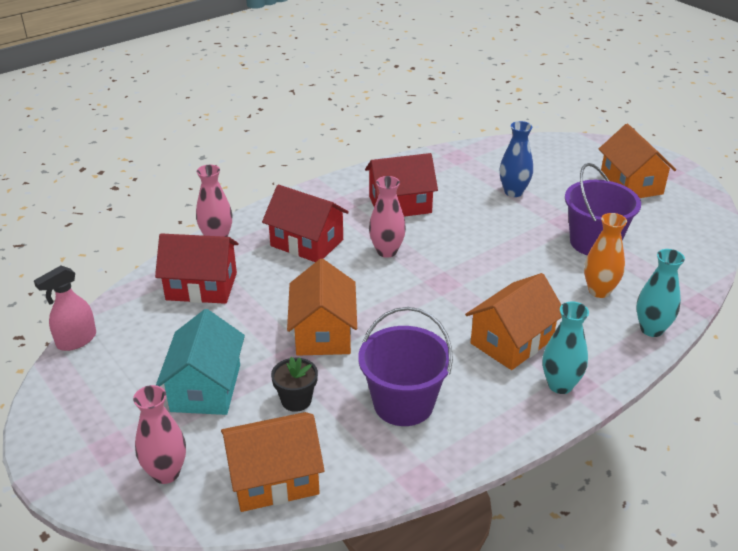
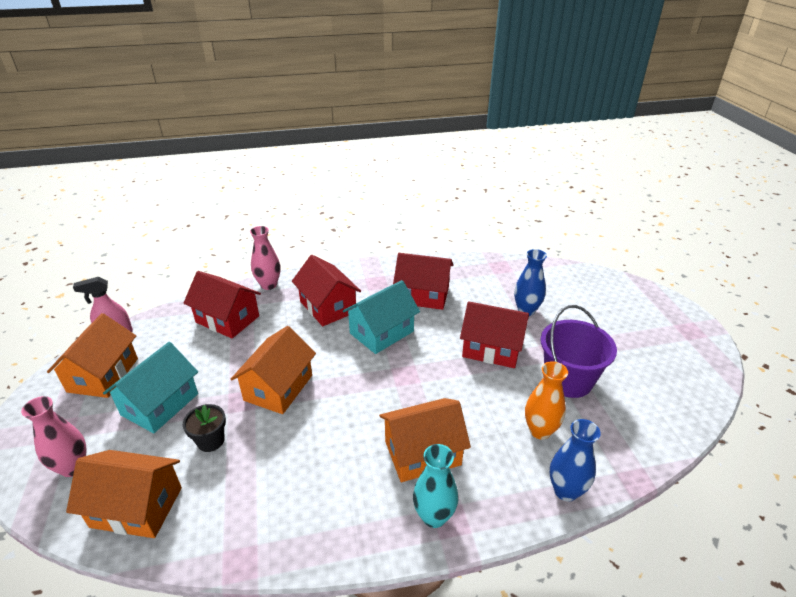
camera: 25 degrees right, 0 degrees up
purple bucket [358,307,453,426] -> none
pink vase [369,176,406,258] -> turquoise house [343,280,420,354]
orange house [599,124,676,198] -> orange house moved to [47,313,138,398]
turquoise vase [636,249,685,337] -> blue vase [550,419,601,501]
none -> red house [460,301,529,368]

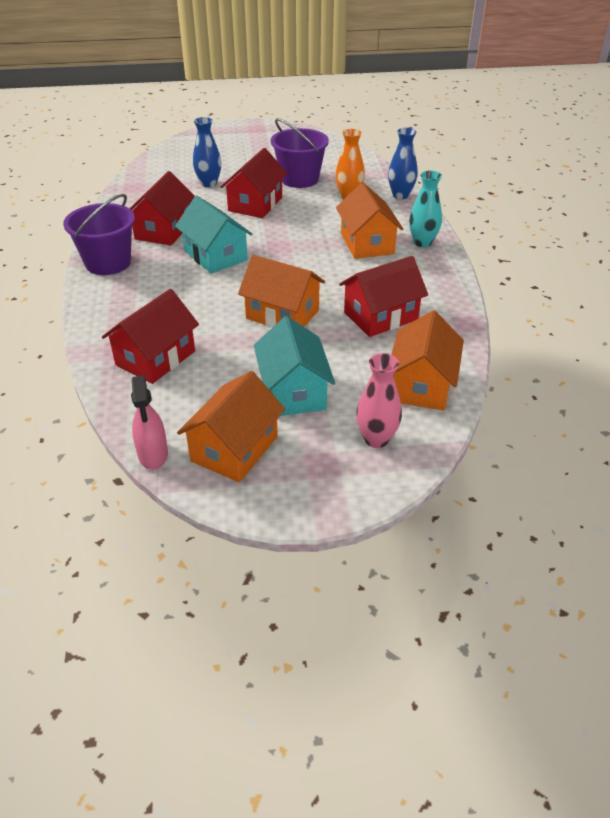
camera: 85 degrees left, 5 degrees up
orange house [47,313,138,398] -> orange house turned 75 degrees counterclockwise [177,371,285,482]
turquoise house [103,342,198,433] -> turquoise house turned 45 degrees clockwise [254,316,335,416]
black flower pot [183,404,226,452] -> none
pink vase [250,226,280,290] -> none
red house [292,255,361,326] -> red house moved to [339,256,428,337]
none -> purple bucket [63,194,135,275]

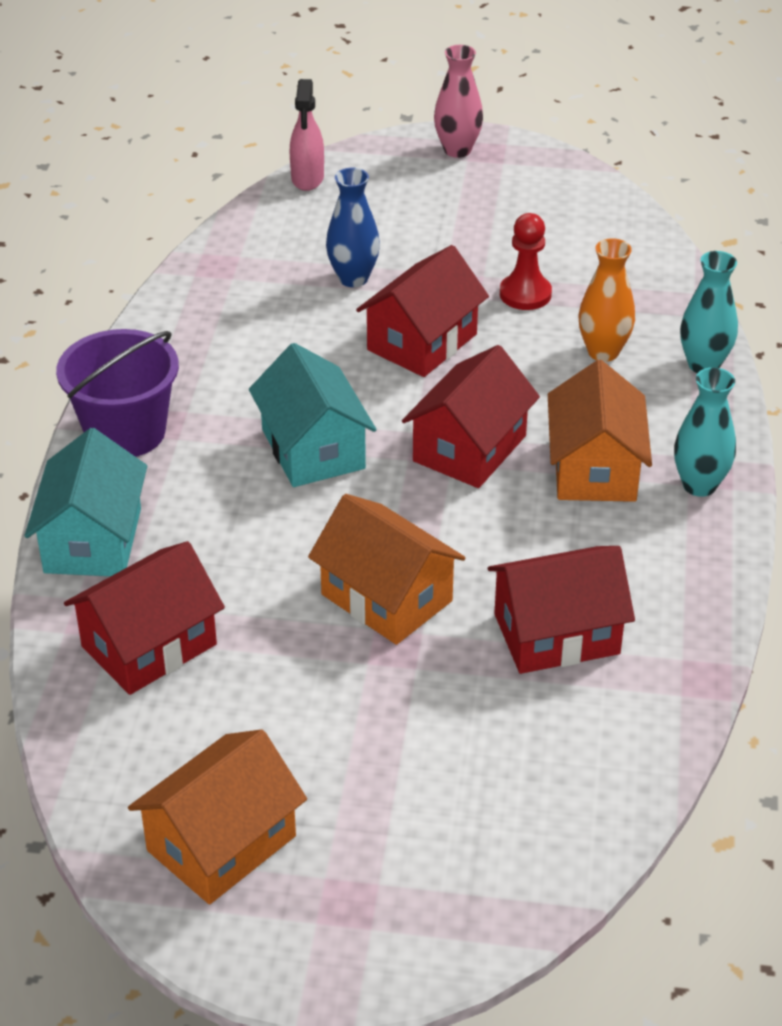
camera: 15 degrees right, 0 degrees up
red house [130,171,195,246] -> red house moved to [402,345,540,488]
pink spray bottle [131,375,168,470] -> pink spray bottle moved to [290,79,324,191]
turquoise house [254,316,335,416] -> turquoise house moved to [24,428,147,576]
purple bucket [271,118,329,188] -> red pawn [500,213,552,310]
pink vase [356,353,402,448] -> pink vase moved to [434,45,483,158]
blue vase [388,128,418,199] -> turquoise vase [680,251,738,373]
orange house [391,310,464,411] -> none

